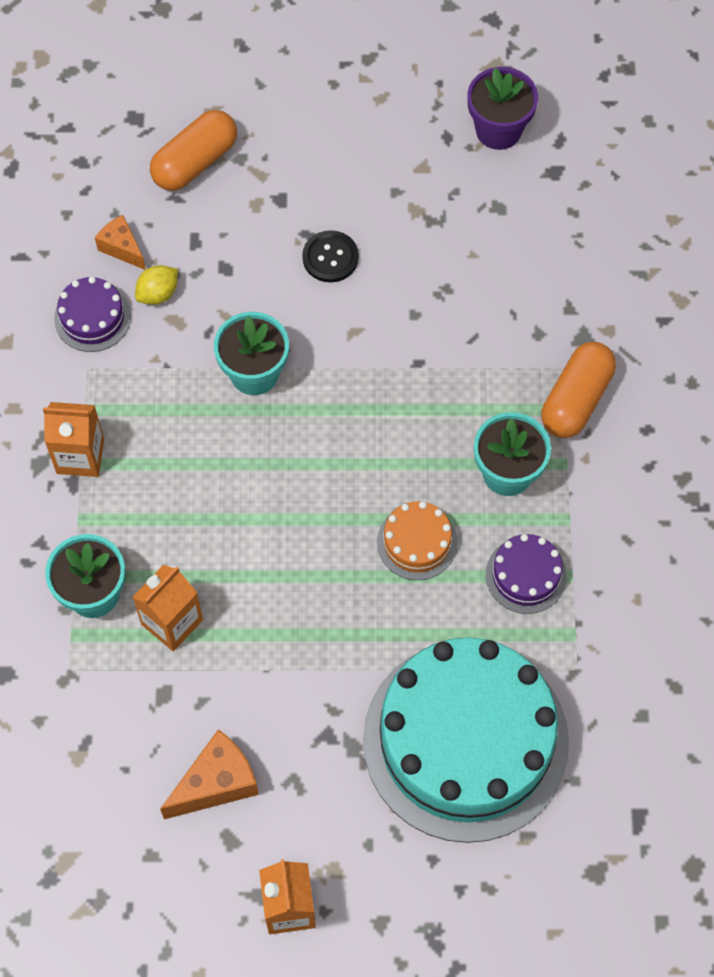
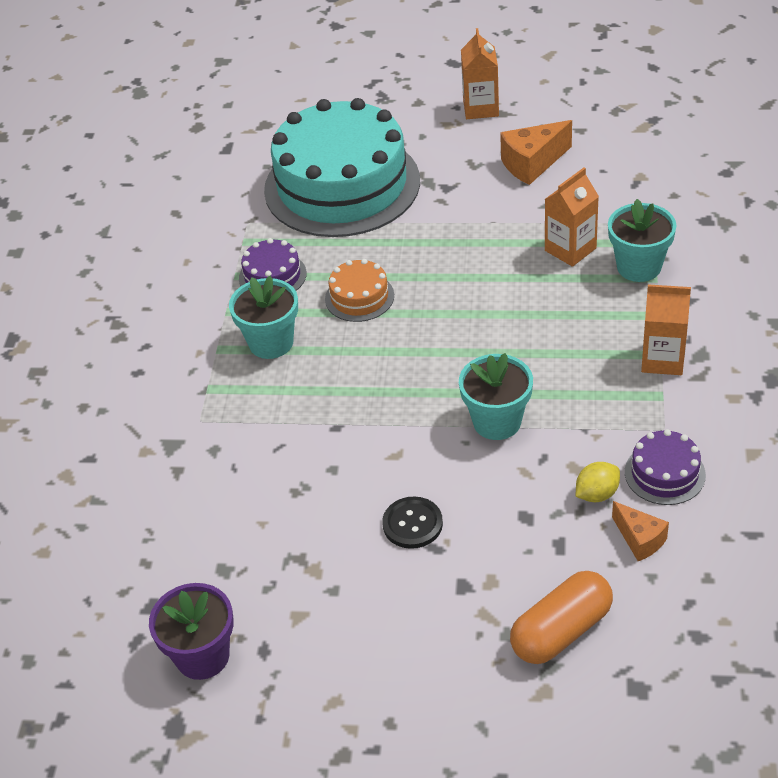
camera: 170 degrees left, 20 degrees down
orange capsule [541,342,616,438] -> none

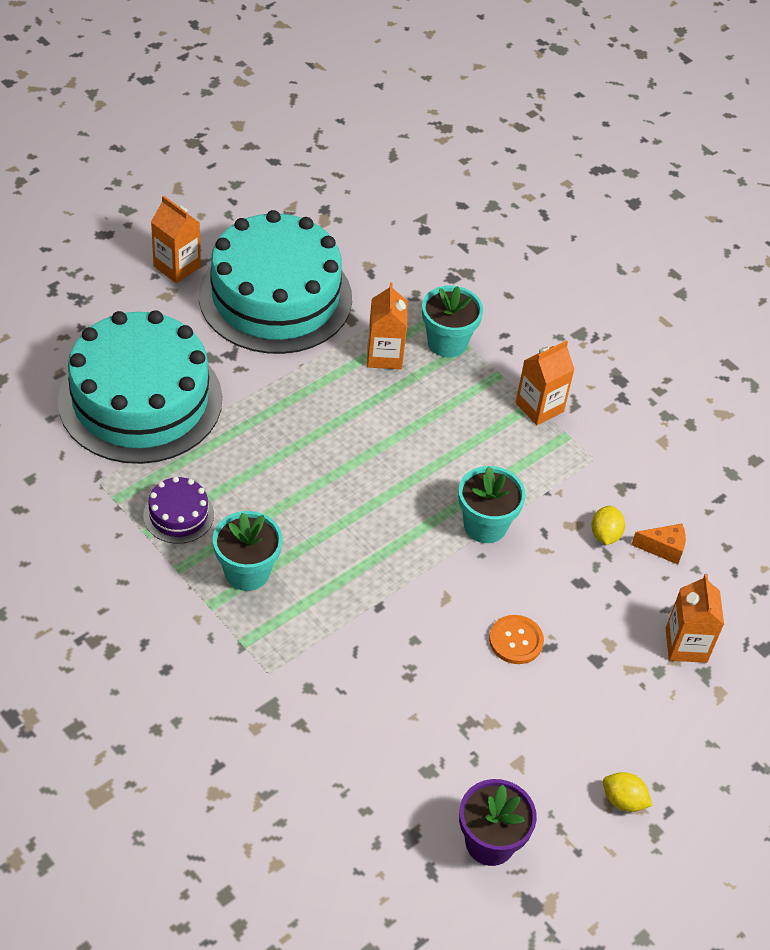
camera: 55 degrees left, 5 degrees up
orange cake [325,259,394,322] -> none
black button [382,496,443,549] -> orange button [489,615,544,664]
orange cheese [500,120,572,185] -> turquoise cake [199,210,352,354]
orange capsule [510,571,613,664] -> orange carton [666,574,724,663]
purple cake [625,429,706,505] -> none
none -> yellow lemon [603,772,652,812]

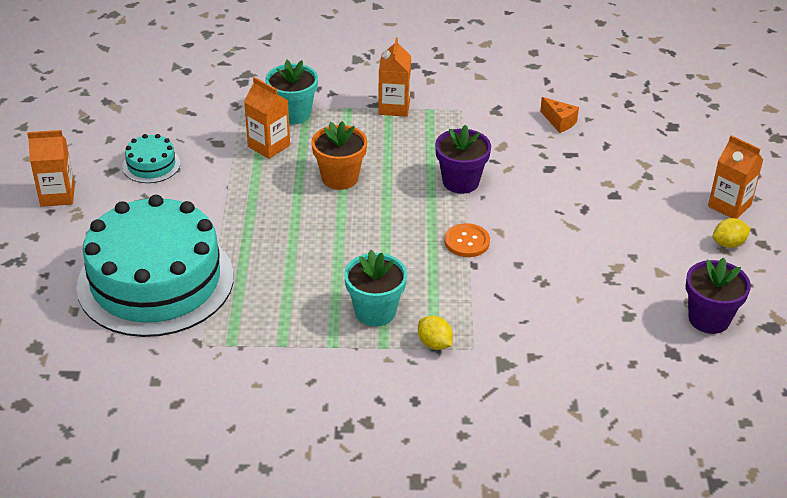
camera: 45 degrees left, 10 degrees down
purple cake [143,476,214,544] -> none
turquoise cake [199,210,352,354] -> turquoise cake [122,134,180,183], size x0.41
turquoise flower pot [458,466,526,543] -> purple flower pot [435,125,491,194]
orange button [489,615,544,664] -> orange button moved to [444,223,490,257]
yellow lemon [591,506,625,545] -> yellow lemon moved to [418,316,453,350]
orange cheese [631,524,686,565] -> orange cheese turned 90 degrees clockwise [540,97,579,133]
orange carton [666,574,724,663] -> orange carton moved to [708,135,763,219]
none -> orange flower pot [311,121,367,190]

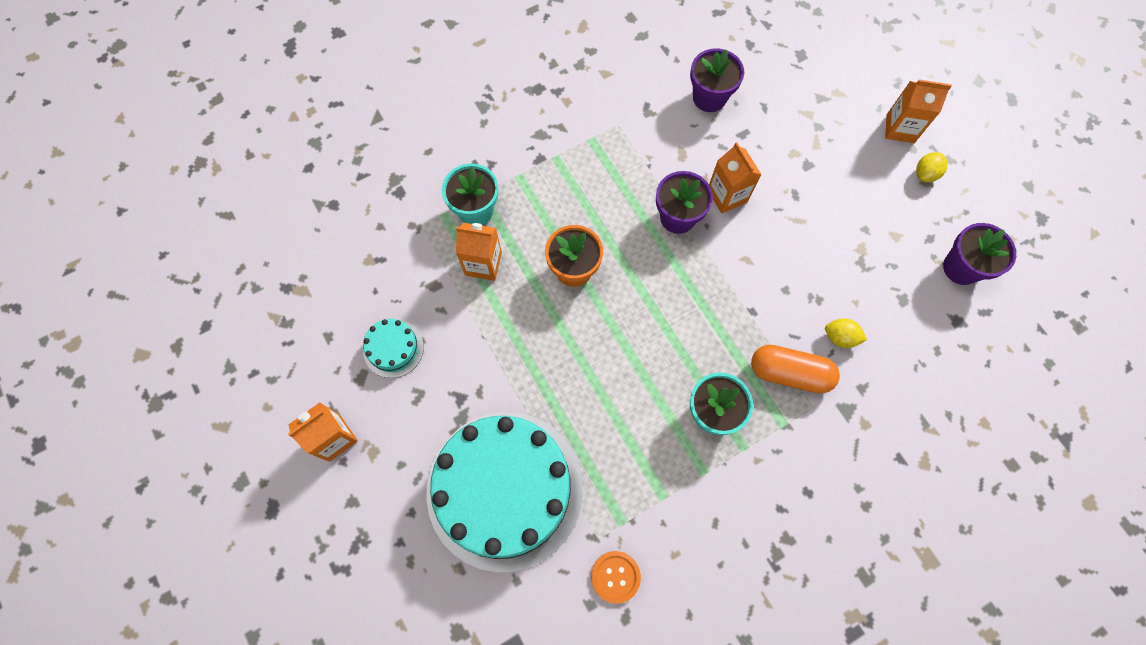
camera: 30 degrees left, 30 degrees up
orange carton [378,37,411,117] -> orange carton moved to [709,142,762,213]
yellow lemon [418,316,453,350] -> yellow lemon moved to [825,318,867,348]
orange button [444,223,490,257] -> orange button moved to [591,551,641,604]
orange cheese [540,97,579,133] -> purple flower pot [690,48,744,112]
none -> orange capsule [751,345,840,394]

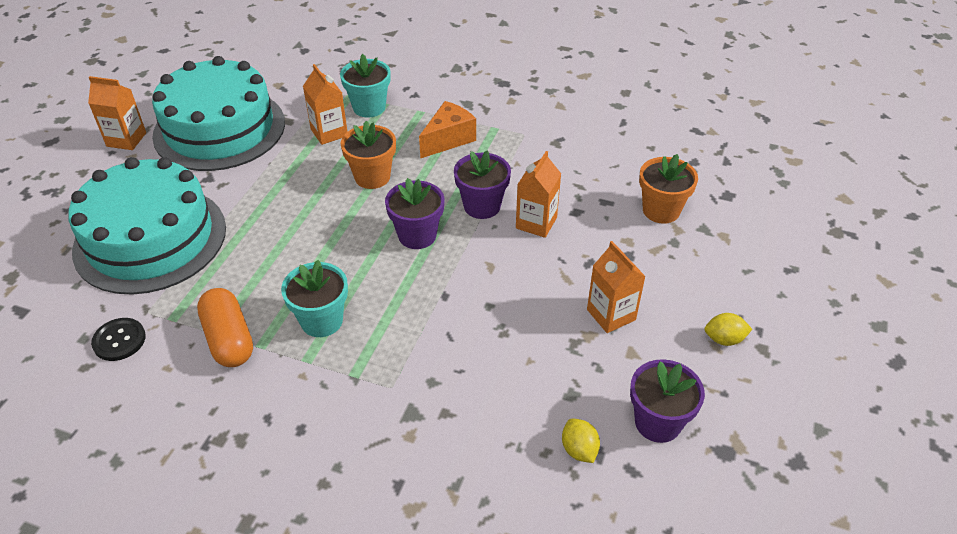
camera: 50 degrees right, 25 degrees down
turquoise cake [363,319,424,378] -> turquoise cake [152,56,285,171], size x2.44
orange button [591,551,641,604] -> black button [91,318,146,361]
purple flower pot [690,48,744,112] -> purple flower pot moved to [385,178,444,249]
orange capsule [751,345,840,394] -> orange capsule moved to [197,288,253,367]
yellow lemon [825,318,867,348] -> yellow lemon moved to [562,419,600,463]
orange carton [885,79,952,143] -> orange carton moved to [587,241,646,333]
none -> orange cheese [419,101,476,159]
none -> orange flower pot [639,154,698,224]

